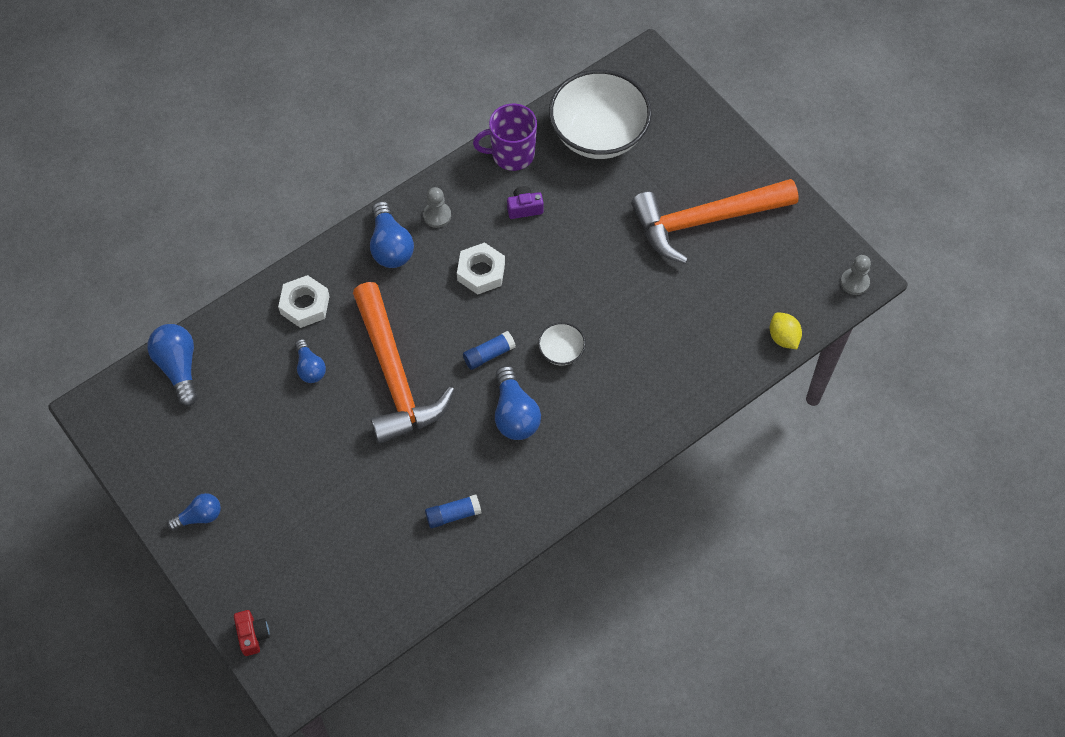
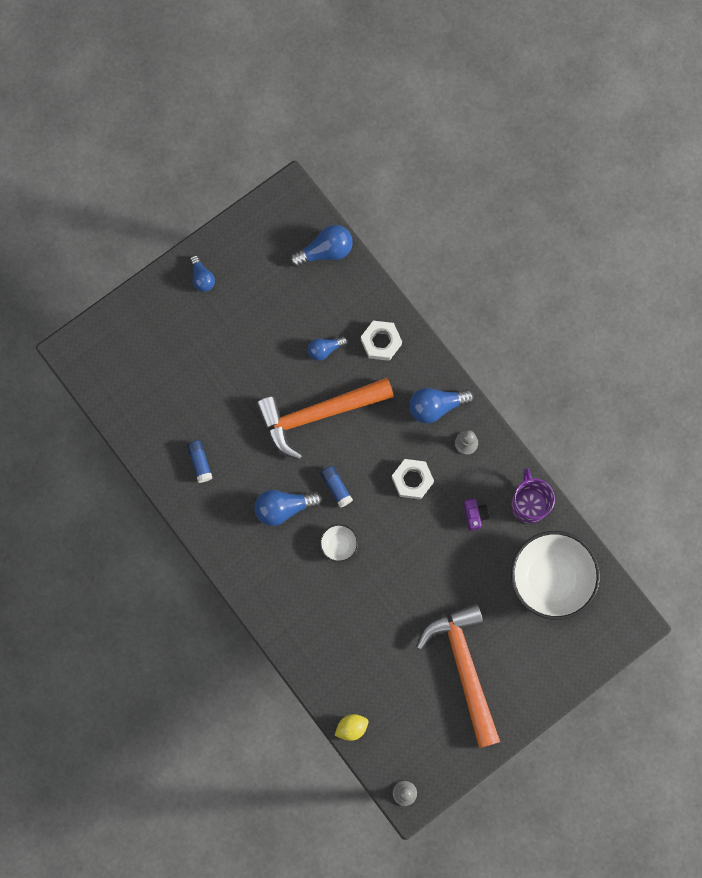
camera: 90 degrees right, 15 degrees up
red camera [234,610,270,656] -> none

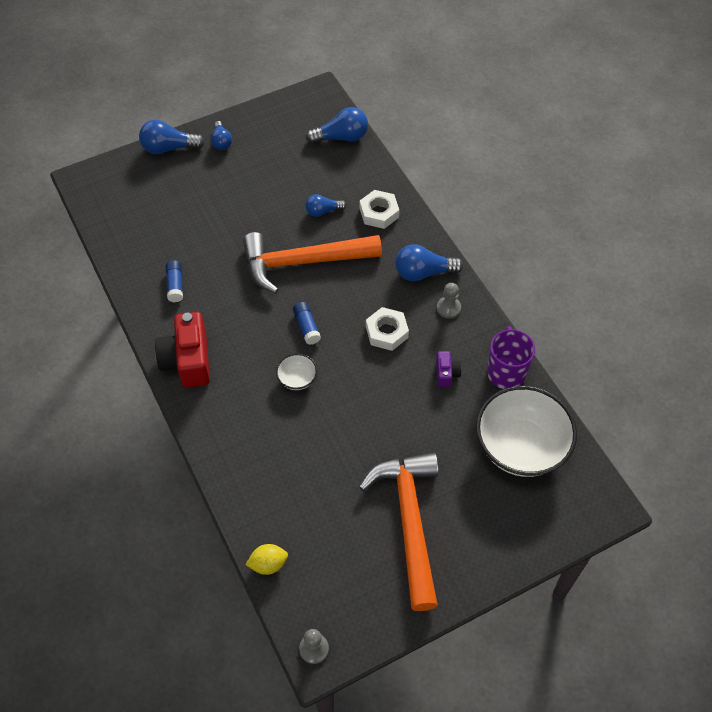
camera: 10 degrees right, 20 degrees down
blue light bulb [254,490,322,526] -> blue light bulb moved to [139,120,205,154]
none -> red camera [155,312,210,388]

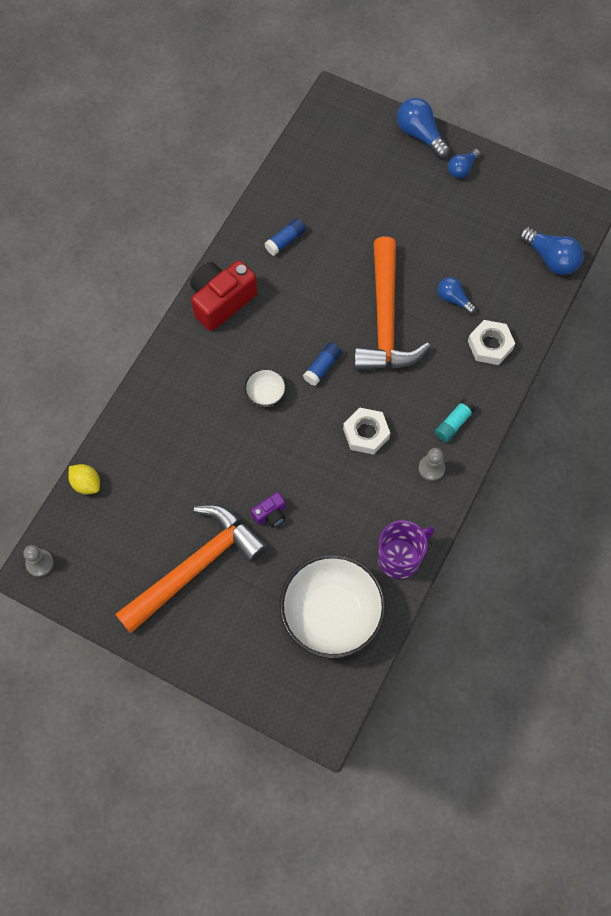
camera: 55 degrees right, 10 degrees up
orange hammer [243,232,382,294] -> orange hammer turned 135 degrees counterclockwise [354,237,430,370]
blue light bulb [395,244,463,281] -> turquoise glue stick [435,399,476,442]
purple camera [436,351,462,387] -> purple camera moved to [251,492,285,528]

